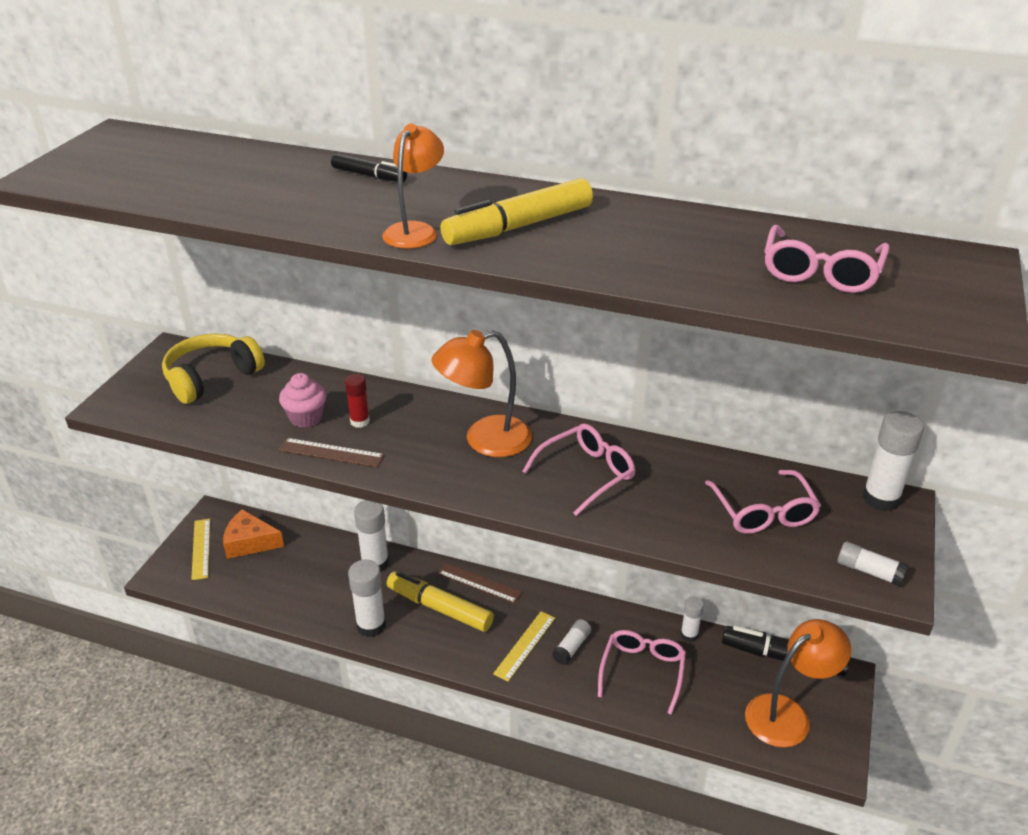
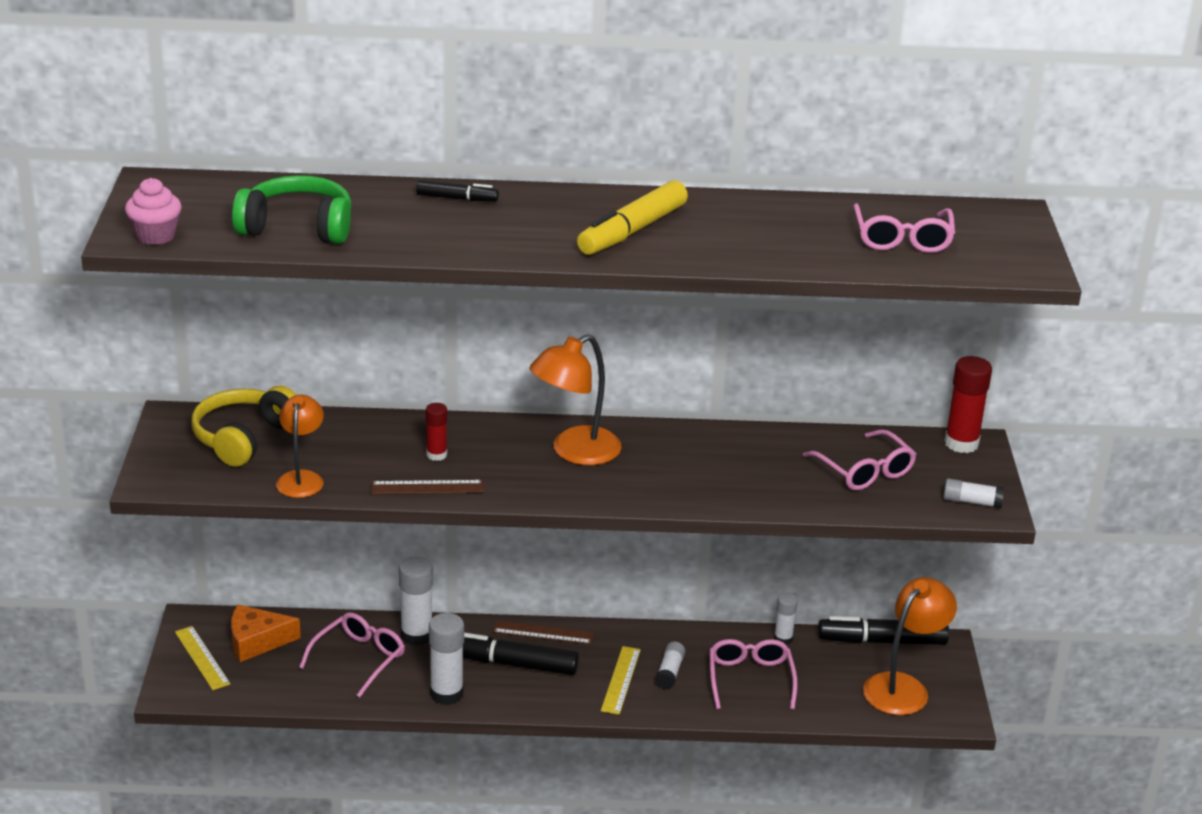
camera: 20 degrees left, 5 degrees down
pink cupcake [279,373,326,428] -> pink cupcake moved to [125,178,182,245]
orange lamp [382,124,444,249] -> orange lamp moved to [276,395,324,498]
yellow marker [387,571,494,632] -> black marker [463,633,579,675]
pink glasses [522,423,636,516] -> pink glasses moved to [299,612,405,697]
white glue stick [862,411,924,511] -> red glue stick [944,356,992,453]
none -> green headphones [232,175,352,244]

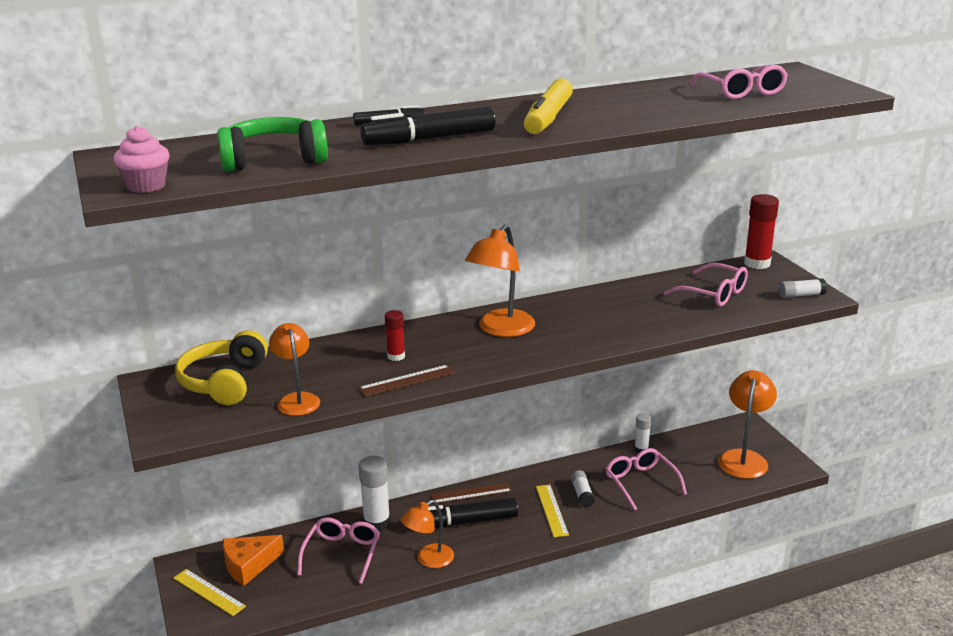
camera: 20 degrees left, 5 degrees down
white glue stick [429,613,464,705] -> orange lamp [401,500,454,568]
black marker [818,616,949,645] -> black marker moved to [360,106,496,145]

